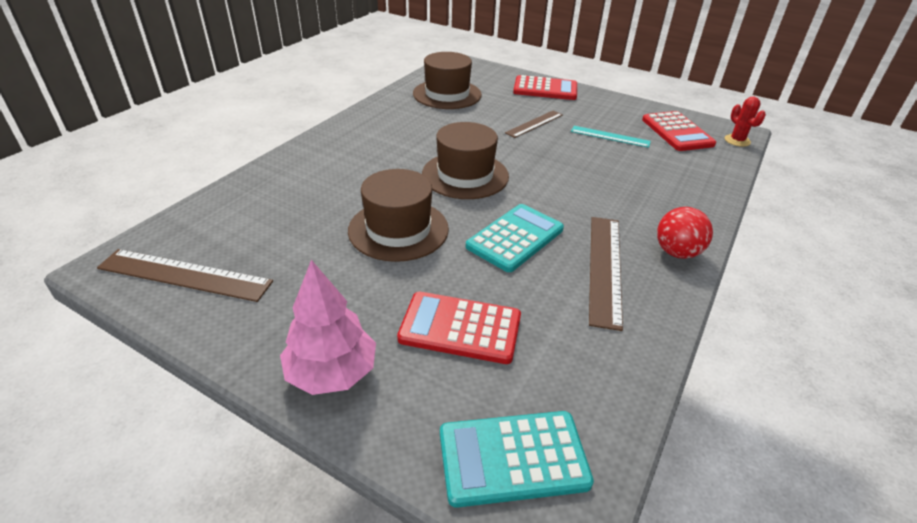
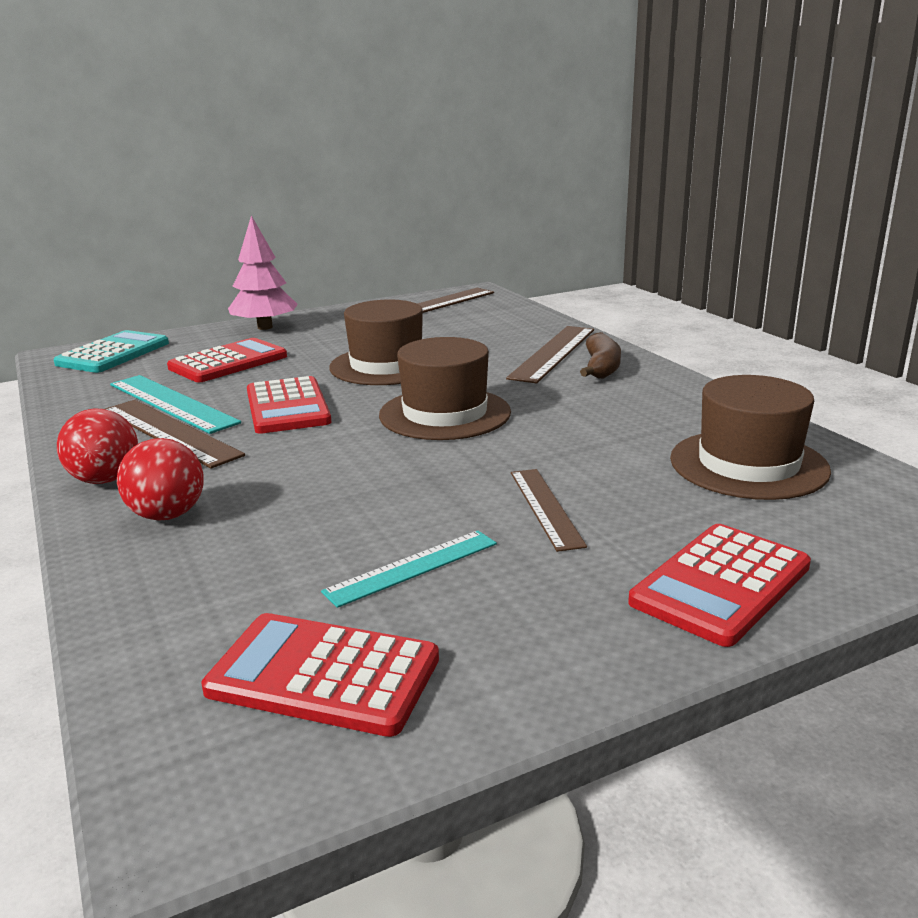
camera: 125 degrees right, 15 degrees down
turquoise calculator [466,204,564,272] -> red calculator [247,376,331,434]
red cactus [725,96,766,147] -> none
none -> turquoise ruler [110,375,241,434]
none -> red ball [117,438,204,520]
none -> brown ruler [506,326,594,384]
none -> brown banana [580,332,621,379]

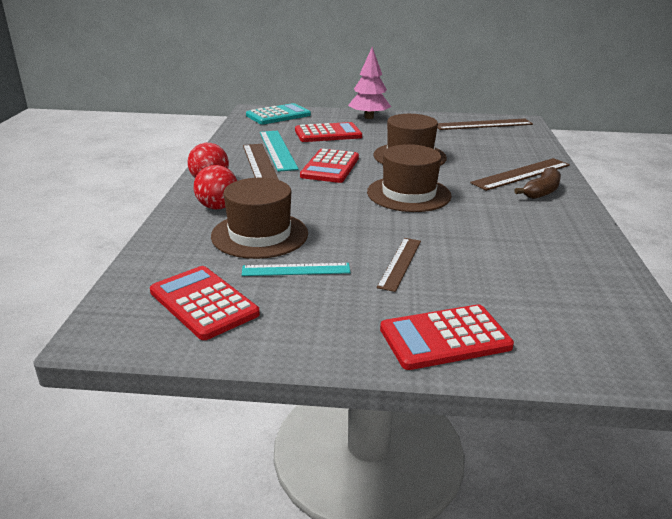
camera: 30 degrees right, 5 degrees up
brown hat [670,375,831,500] -> brown hat moved to [211,178,308,259]

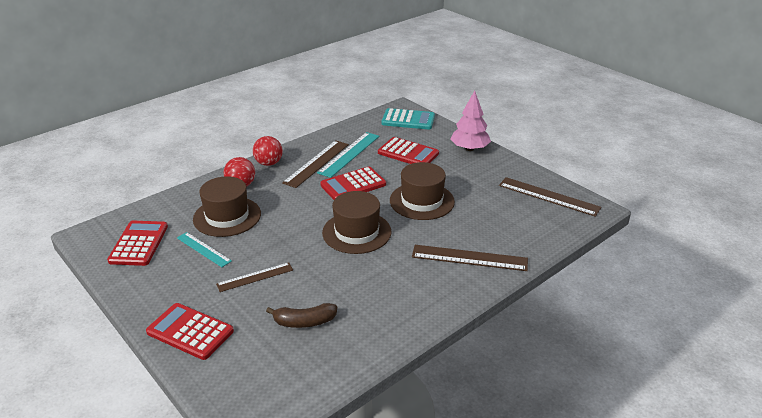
camera: 45 degrees right, 5 degrees up
brown banana [514,167,561,199] -> brown banana moved to [266,303,337,328]

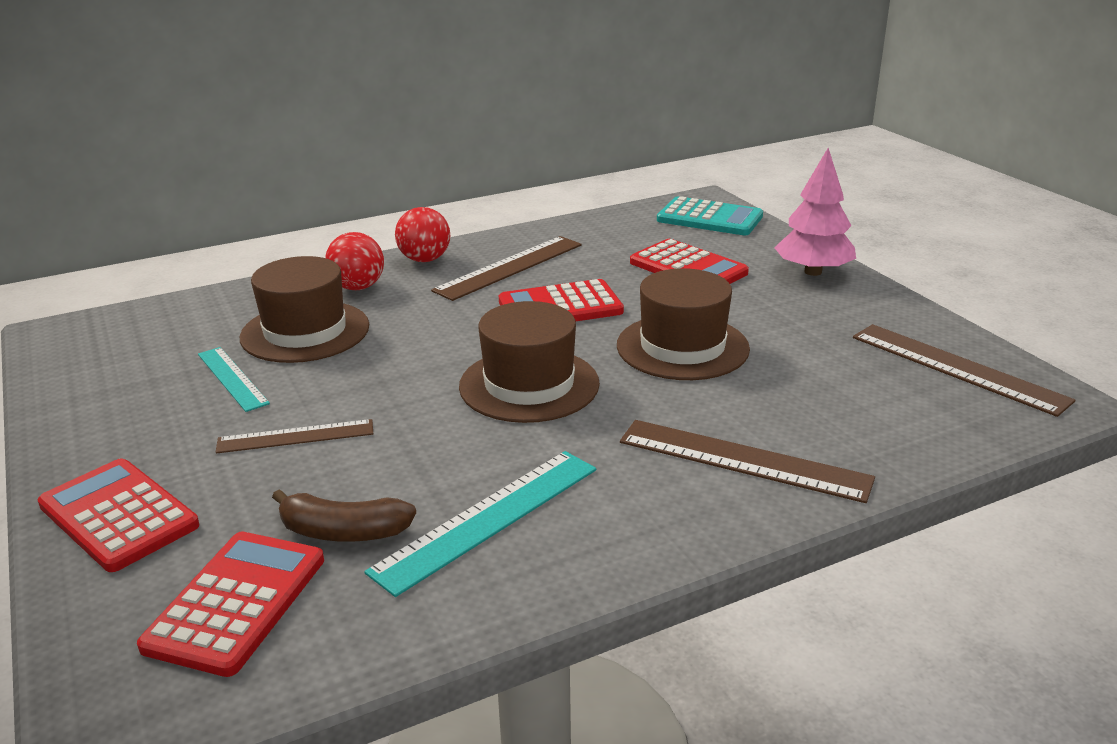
camera: 15 degrees right, 5 degrees down
red calculator [107,221,168,266] -> red calculator moved to [137,531,324,677]
turquoise ruler [317,132,379,178] -> turquoise ruler moved to [364,451,596,597]

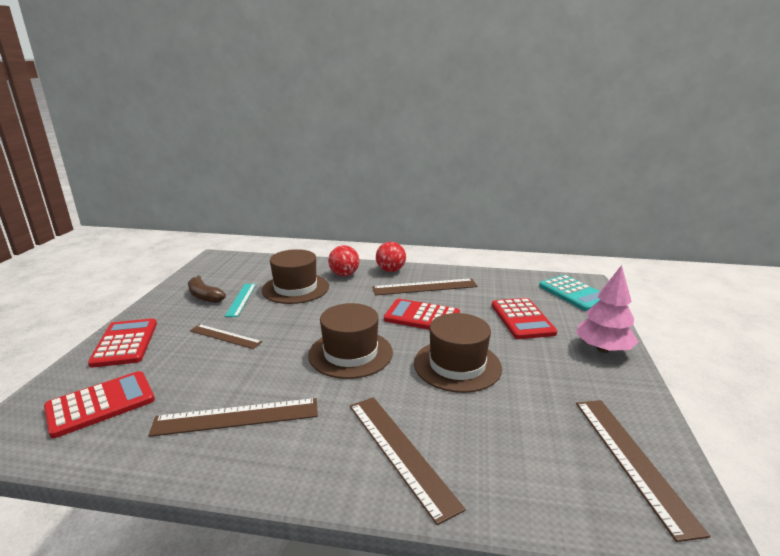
camera: 35 degrees right, 5 degrees down
brown banana [272,489,416,542] -> brown banana moved to [188,276,226,303]
turquoise ruler [364,451,596,597] -> brown ruler [148,398,318,437]

